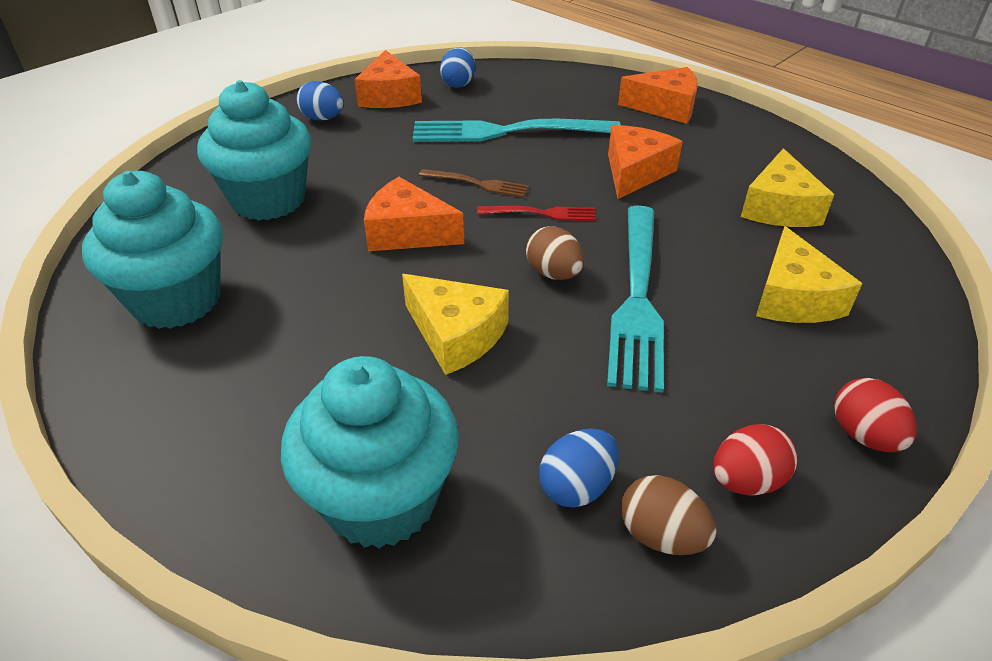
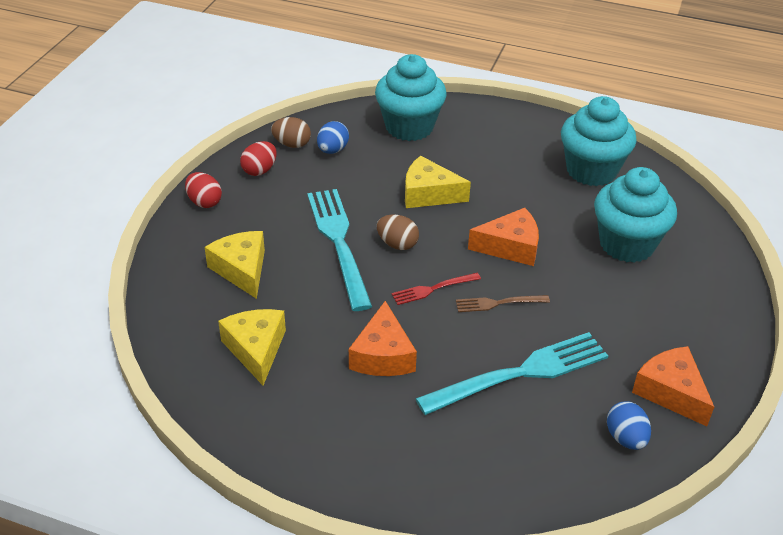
camera: 155 degrees right, 0 degrees up
blue egg [296,81,344,120] -> none
orange cheese [618,67,698,124] -> none

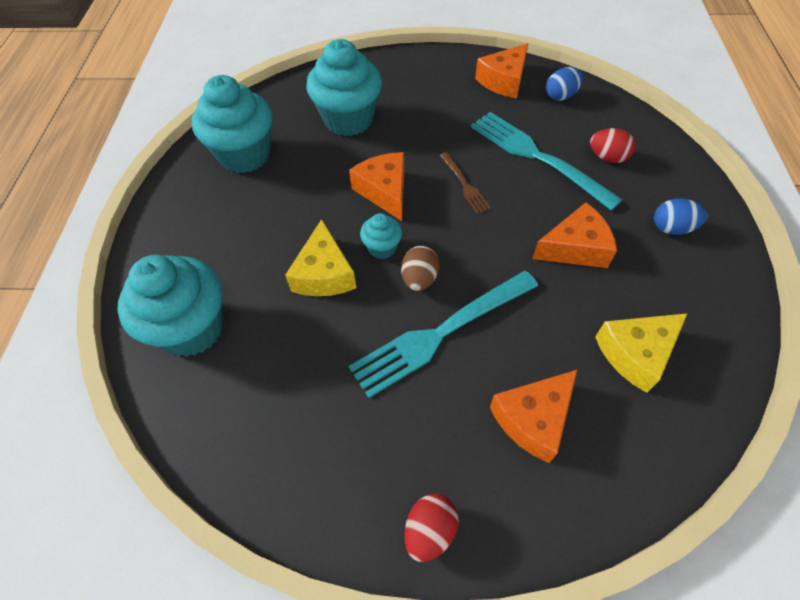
camera: 105 degrees left, 15 degrees up
yellow cheese [204,231,265,299] -> orange cheese [490,370,577,463]
red egg [240,141,277,176] -> red egg moved to [590,128,635,163]
brown egg [271,117,311,148] -> none
blue egg [317,121,349,154] -> blue egg moved to [654,198,708,235]
red fork [392,273,481,305] -> none
none -> turquoise cupcake [360,213,402,259]

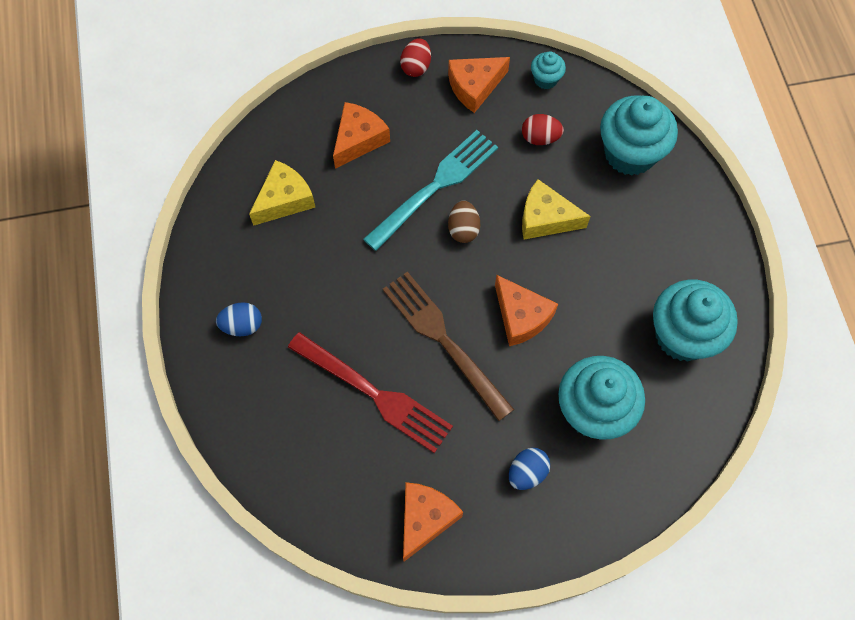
camera: 165 degrees right, 10 degrees up
yellow cheese [285,219,357,296] -> yellow cheese turned 60 degrees counterclockwise [522,179,591,240]
turquoise cupcake [360,213,402,259] -> turquoise cupcake moved to [531,51,566,89]
brown fork [440,152,491,214] -> brown fork [383,272,514,421], size x2.04
turquoise fork [471,112,622,210] -> red fork [288,332,453,453]
orange cheese [532,202,617,268] -> orange cheese moved to [448,57,510,113]
blue egg [546,67,583,101] -> blue egg moved to [509,448,550,490]
red egg [590,128,635,163] -> red egg moved to [522,114,564,145]

